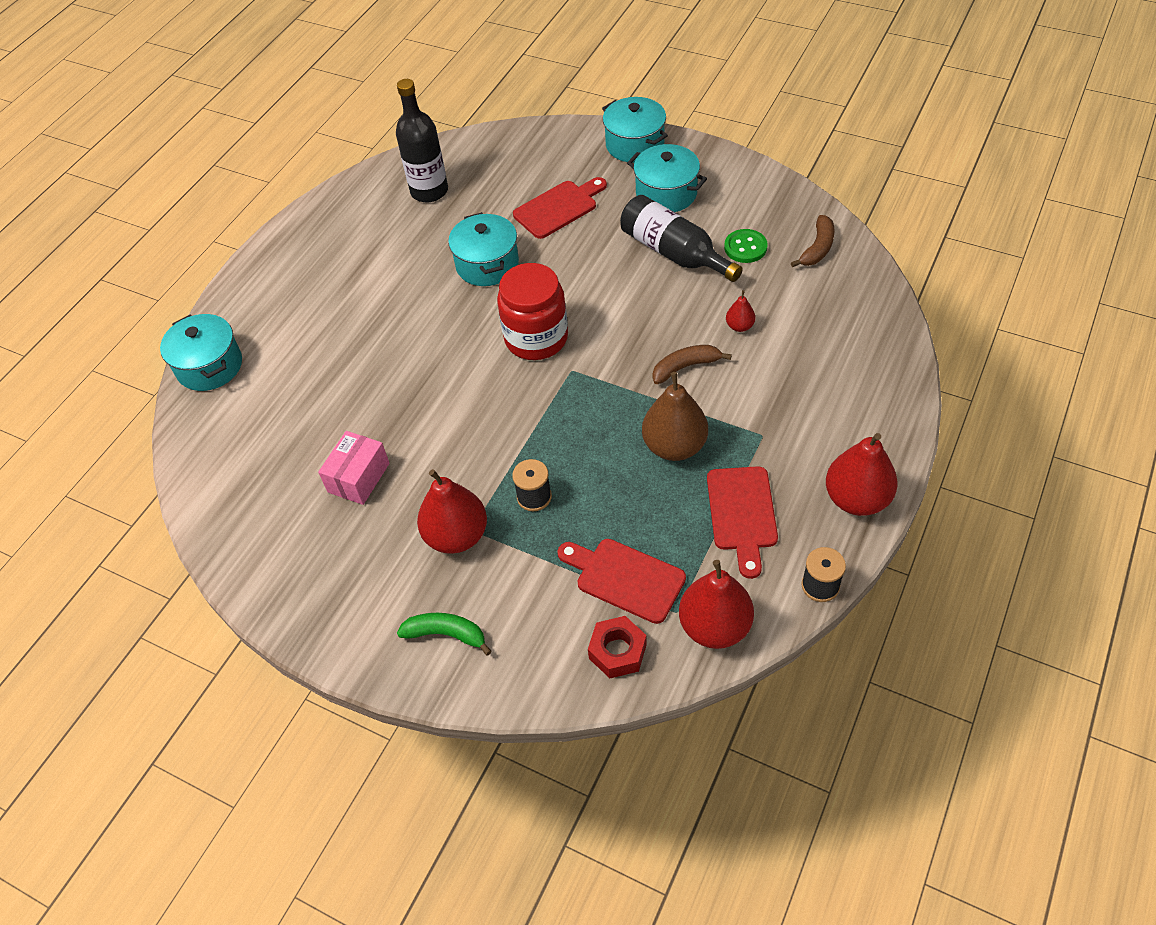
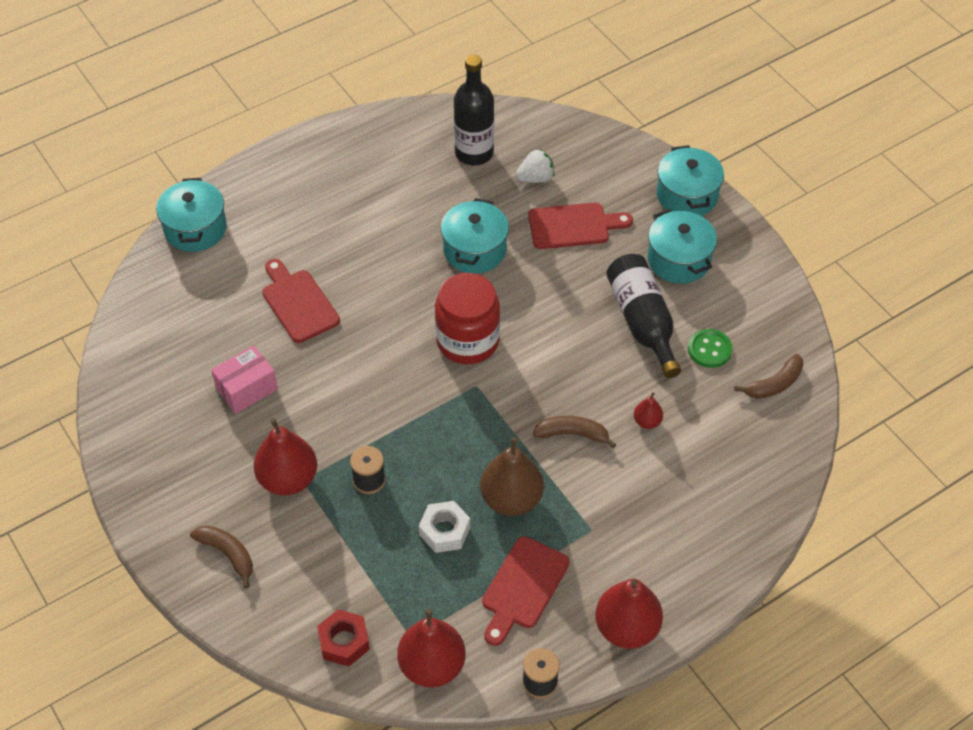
camera: 25 degrees right, 0 degrees up
green banana [397,613,492,656] -> brown banana [190,525,253,588]
red cutting board [557,539,686,624] -> red cutting board moved to [262,259,340,343]
none -> white nut [419,501,470,553]
none -> white strawberry [516,149,554,183]

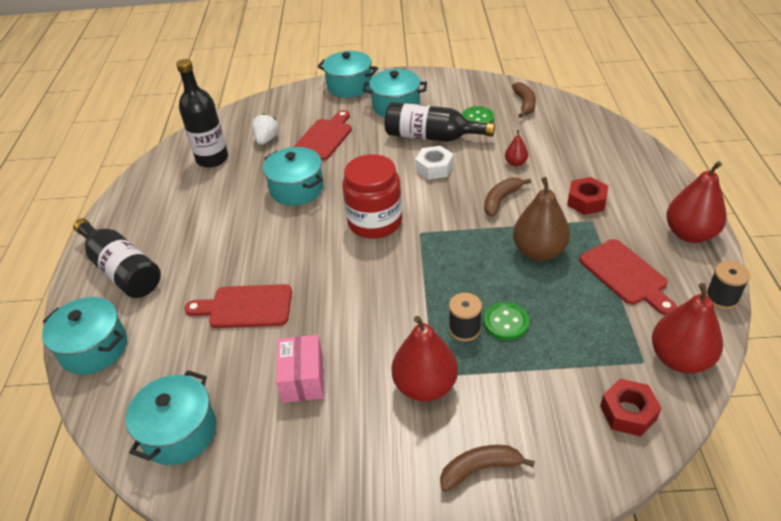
camera: 55 degrees left, 10 degrees down
white nut [419,501,470,553] -> white nut moved to [415,146,453,180]
none -> black bottle [73,218,161,298]
none -> turquoise pot [126,370,216,465]
none -> green button [484,302,529,340]
none -> red nut [567,177,608,215]

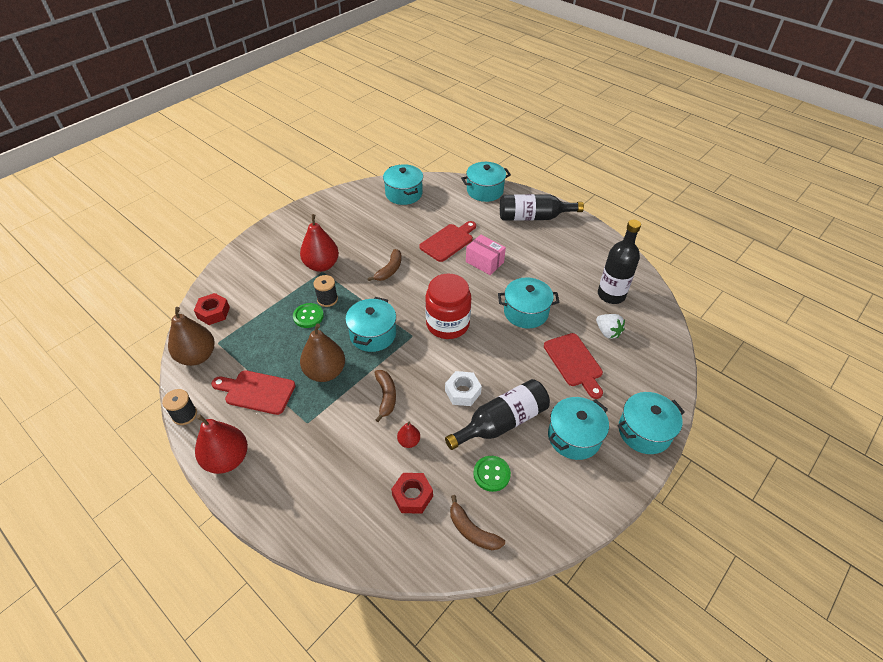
camera: 130 degrees right, 5 degrees up
pink box [276,335,324,403] -> pink box moved to [466,235,506,275]
brown banana [440,445,535,492] -> brown banana moved to [368,249,401,281]
red nut [567,177,608,215] -> red nut moved to [391,473,433,514]
red pear [652,283,723,374] -> brown pear [168,307,215,366]
none -> turquoise pot [345,297,396,352]

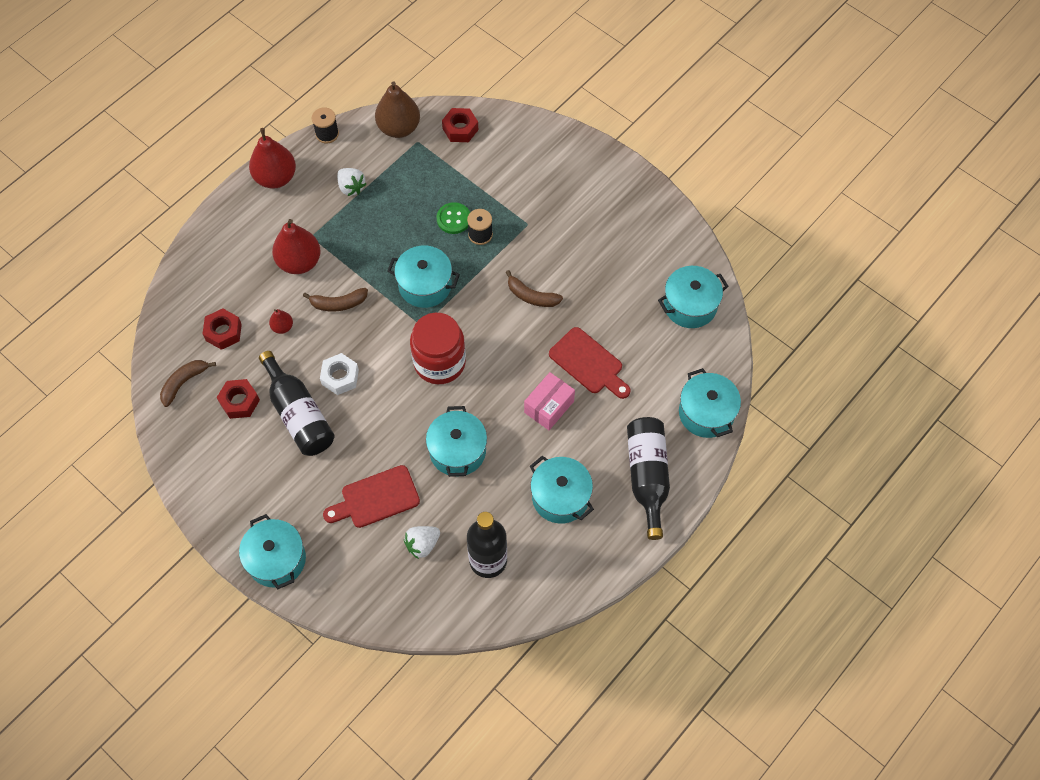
camera: 90 degrees right, 15 degrees up
red cutting board [211,370,296,415] -> white strawberry [337,168,366,196]
red pear [300,214,339,272] -> red pear moved to [272,219,321,274]
brown pear [300,324,345,382] -> none
green button [473,456,511,492] -> red nut [216,379,260,419]
turquoise pot [548,397,609,460] -> turquoise pot moved to [530,456,594,524]

